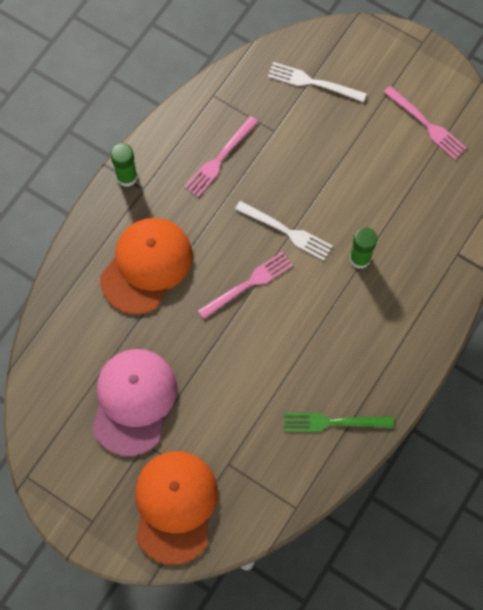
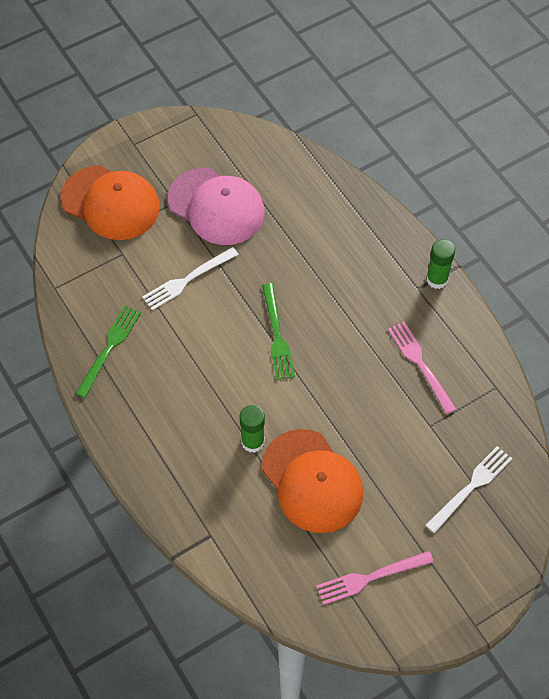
camera: 115 degrees right, 10 degrees down
orange cap [100,218,193,315] -> orange cap moved to [262,429,363,533]
pink fork [198,252,293,319] -> green fork [262,283,295,380]
white fork [235,201,332,261] -> white fork moved to [142,247,239,310]

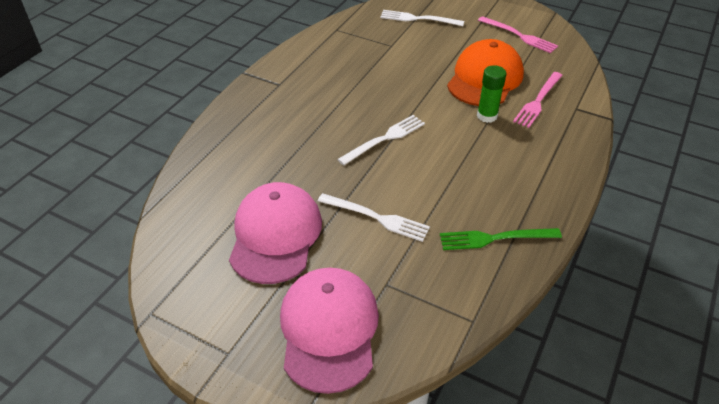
camera: 120 degrees left, 15 degrees down
orange cap [61,165,160,240] -> pink cap [280,268,379,394]
green fork [262,283,295,380] -> white fork [337,115,425,165]
pink fork [388,322,457,414] -> pink fork moved to [513,72,563,128]
green glue stick [426,239,455,289] -> none

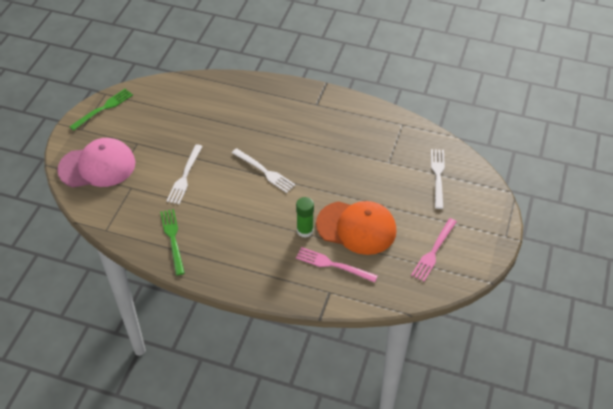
camera: 80 degrees right, 5 degrees up
pink cap [229,182,322,284] -> none
none -> green fork [69,89,133,131]

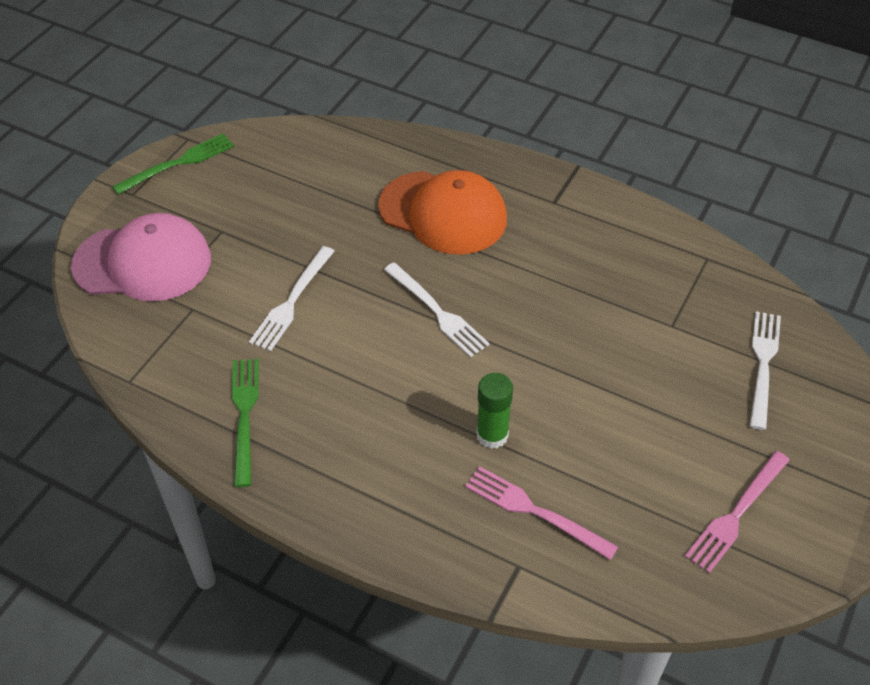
camera: 10 degrees right, 0 degrees up
orange cap [316,201,396,255] -> orange cap moved to [378,170,507,255]

